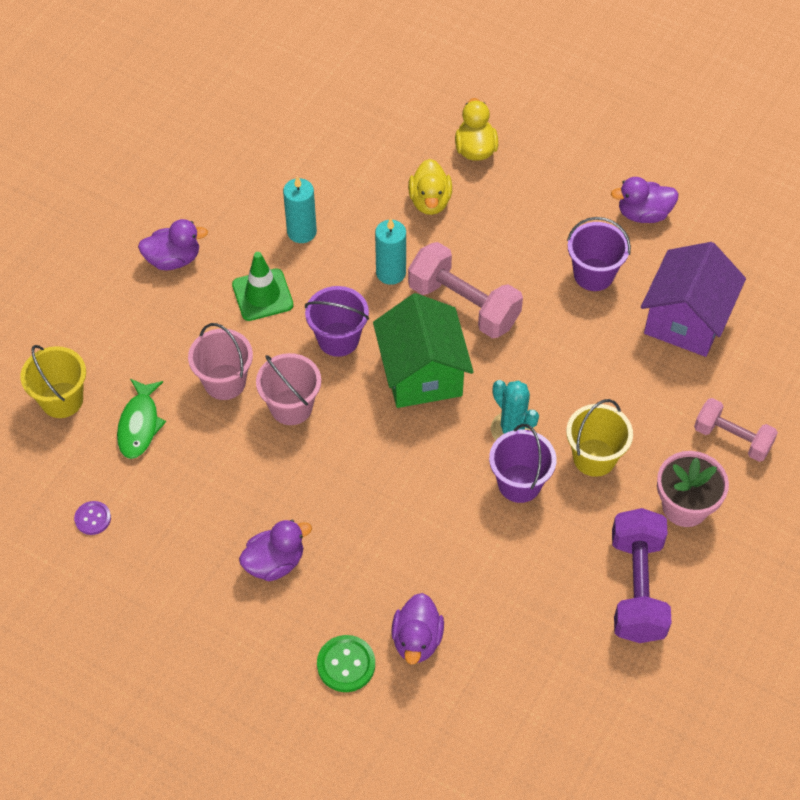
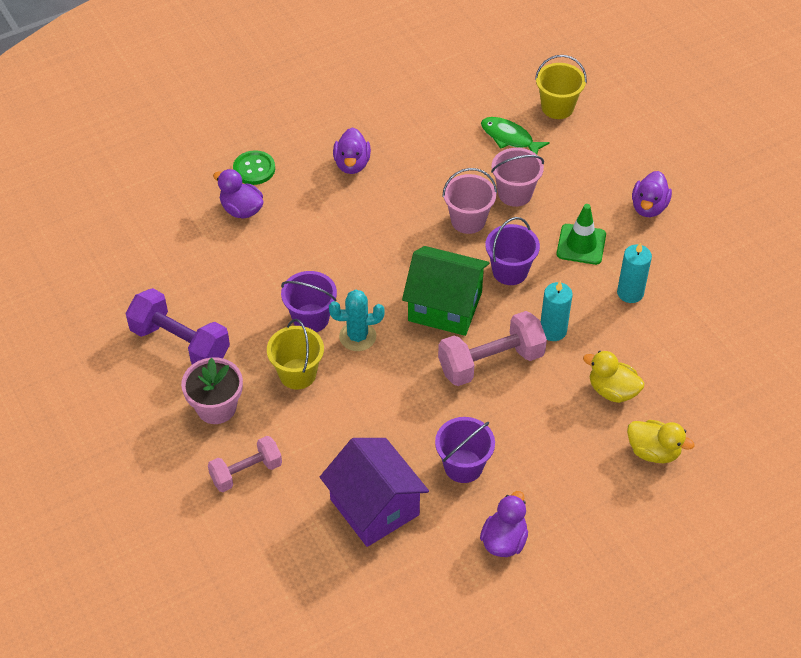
camera: 120 degrees right, 5 degrees down
purple button [74,501,111,535] -> none

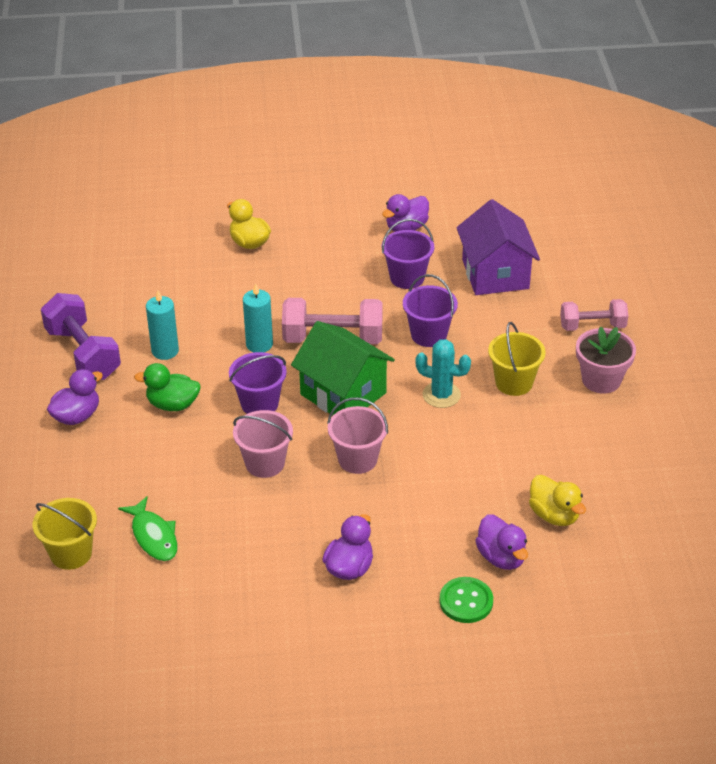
camera: 155 degrees left, 10 degrees down
purple dumbbell [125,288,230,364] -> purple dumbbell moved to [41,293,121,380]
purple bucket [281,271,337,332] -> purple bucket moved to [403,274,458,347]
pink bucket [491,148,544,207] -> pink bucket moved to [327,397,388,474]
green traffic cone [557,204,606,265] -> green duck [134,363,201,411]
yellow duck [583,351,645,403] -> yellow duck moved to [529,475,586,526]

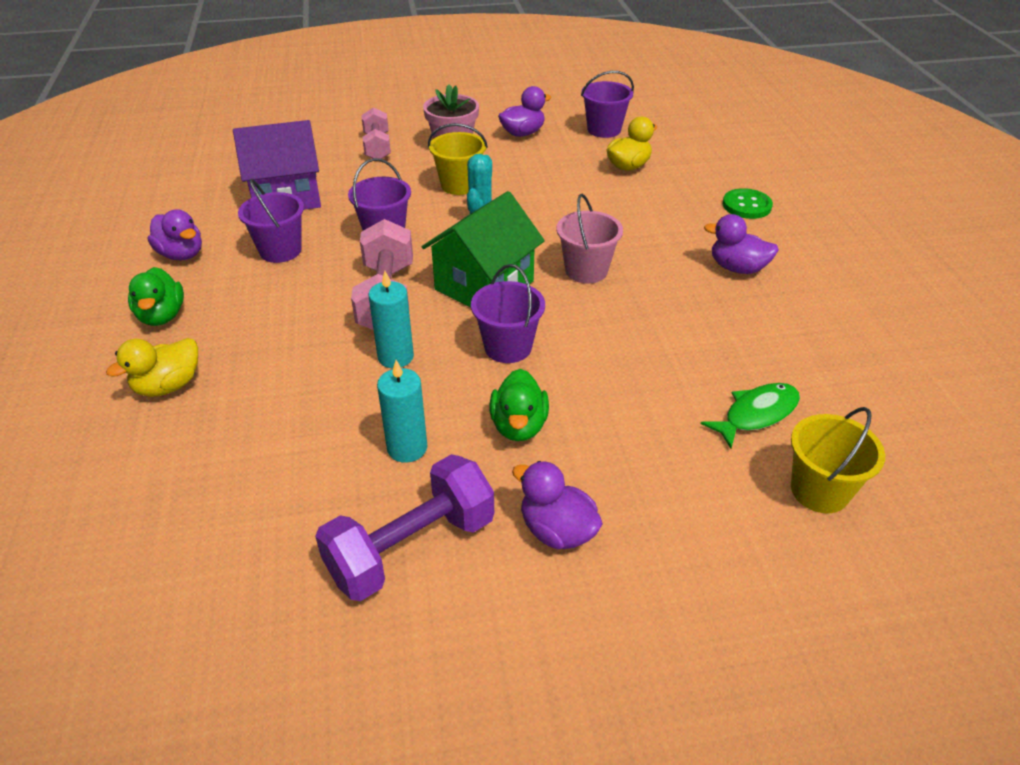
camera: 95 degrees left, 0 degrees up
pink bucket [233,410,293,478] -> none
purple duck [475,514,528,570] -> purple duck moved to [498,86,552,137]
none -> green duck [128,267,184,326]
none -> purple bucket [581,71,634,138]

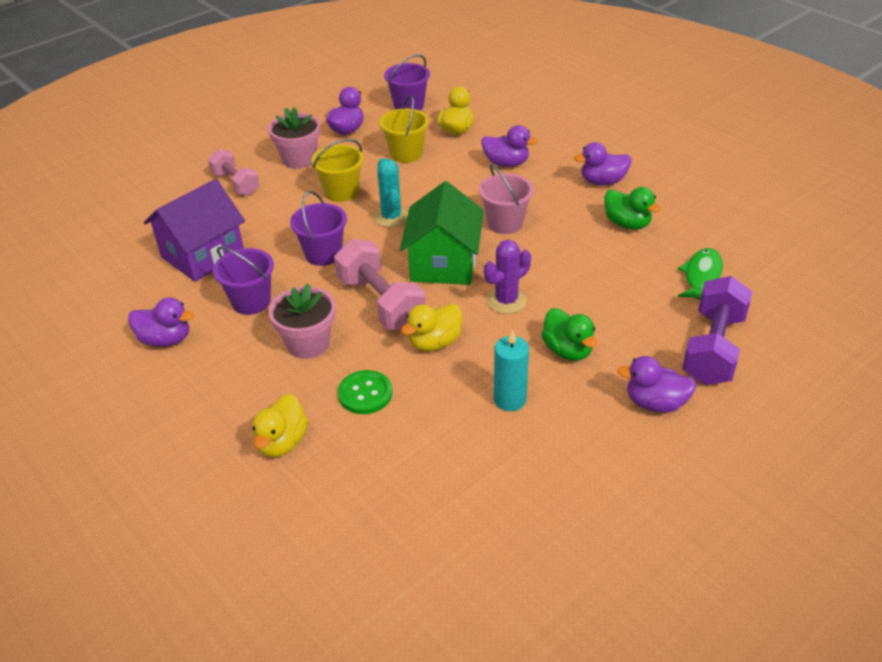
camera: 30 degrees left, 0 degrees up
green duck [128,267,184,326] -> green duck moved to [604,187,661,230]
purple dumbbell [315,454,494,601] -> purple dumbbell moved to [682,276,753,385]
turquoise candle [368,271,414,368] -> yellow duck [401,304,462,351]
purple bucket [471,264,545,363] -> purple cactus [484,240,531,314]
green button [723,188,773,219] -> green button moved to [338,370,392,414]
yellow bucket [791,407,885,513] -> yellow bucket moved to [380,95,429,163]
none -> pink flower pot [269,284,335,359]
none -> purple duck [482,125,538,167]

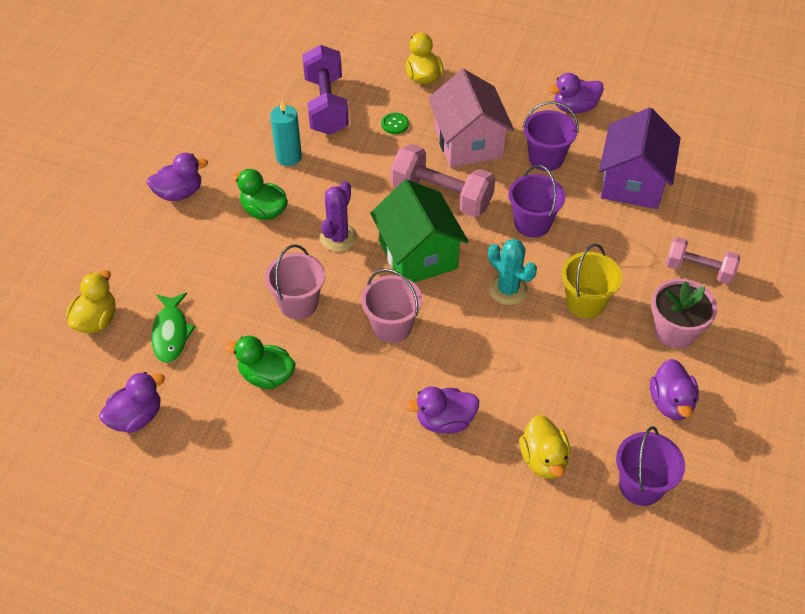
camera: 150 degrees right, 10 degrees up
pink flower pot [269,284,335,359] -> pink house [428,69,514,168]
green button [338,370,392,414] -> green button [381,113,409,134], size x0.65
yellow bucket [380,95,429,163] -> none
yellow duck [401,304,462,351] -> yellow duck moved to [66,270,116,333]
purple duck [574,142,632,185] -> purple duck moved to [99,372,165,433]
purple dumbbell [682,276,753,385] -> purple dumbbell moved to [302,45,349,135]
none -> pink bucket [265,245,325,319]

